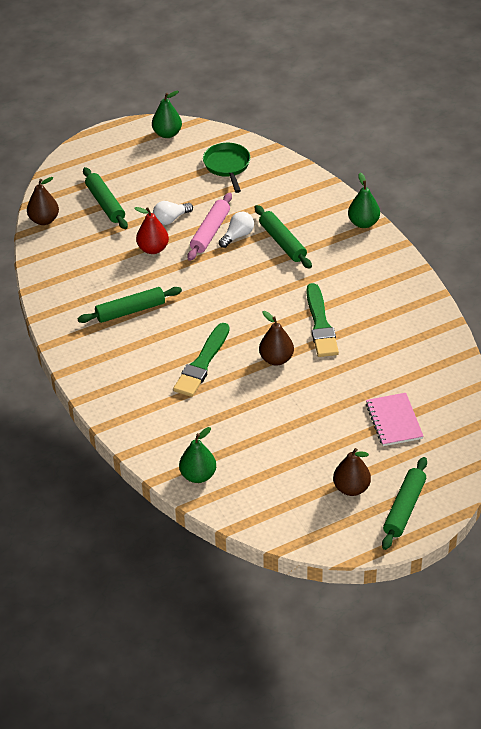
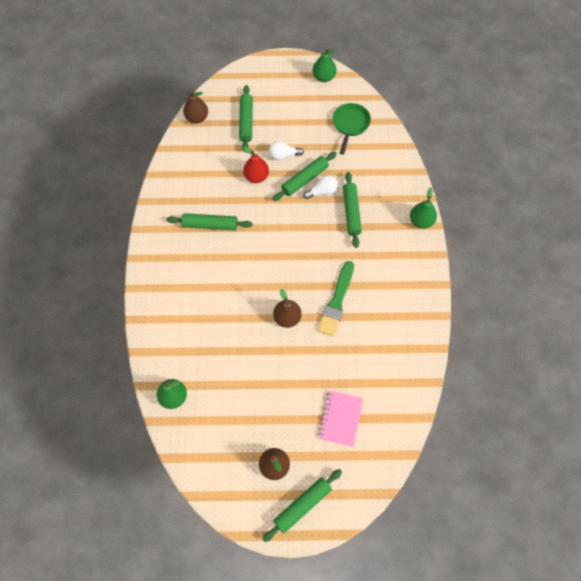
camera: 25 degrees right, 20 degrees up
green brush [173,323,230,397] -> none
pink rolling pin [188,193,232,261] -> green rolling pin [273,152,337,201]

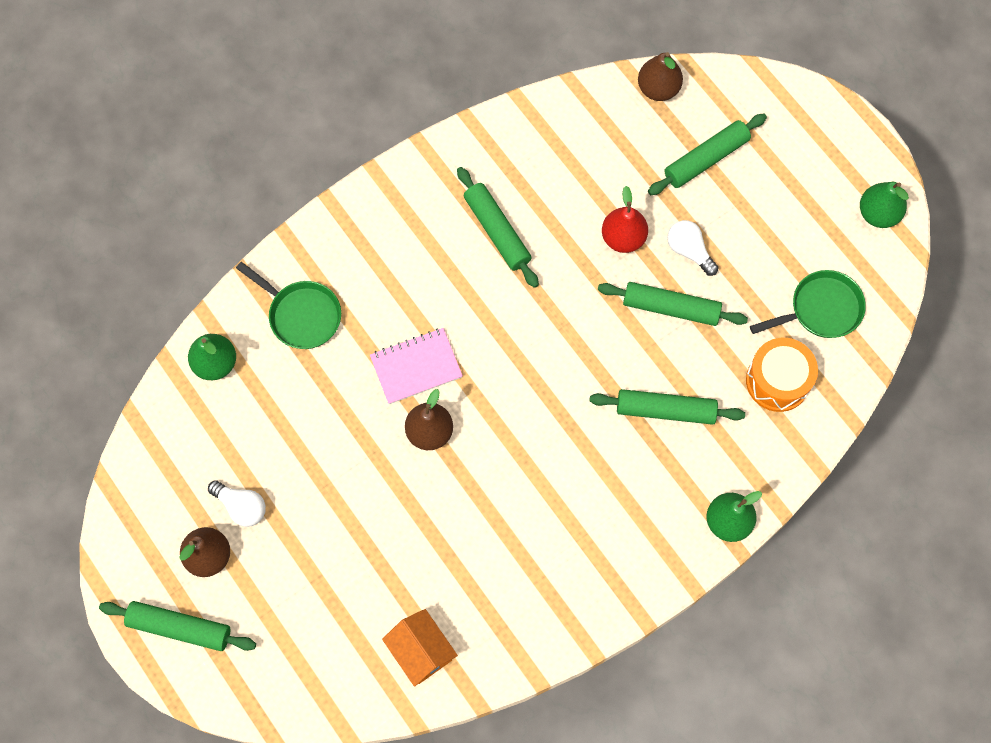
camera: 55 degrees right, 5 degrees up
white light bulb [303,175,338,199] -> white light bulb moved to [208,480,266,527]
green brush [318,261,354,336] -> none
pink notebook [318,391,363,447] -> pink notebook moved to [370,328,463,404]
green rolling pin [343,172,362,248] -> green rolling pin turned 45 degrees clockwise [589,389,745,425]
none -> green pan [236,262,341,349]
none -> orange house [382,609,458,686]
none -> orange drum [746,338,818,412]

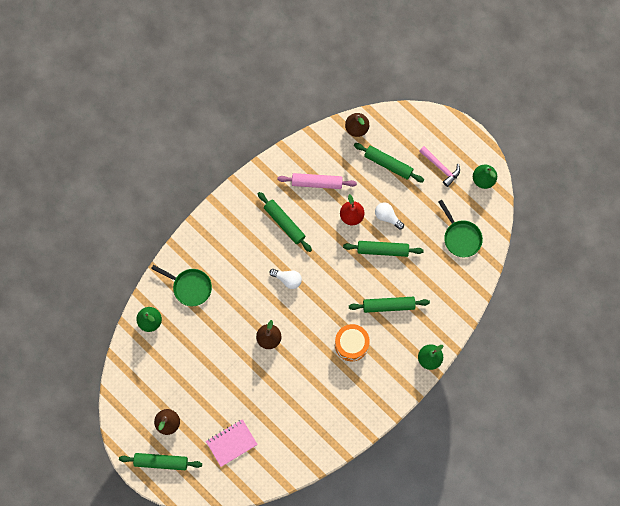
camera: 10 degrees left, 5 degrees up
white light bulb [208,480,266,527] -> white light bulb moved to [269,269,302,289]
pink notebook [370,328,463,404] -> pink notebook moved to [206,419,258,467]
orange house [382,609,458,686] -> none
green rolling pin [648,114,767,195] -> green rolling pin turned 75 degrees clockwise [354,143,424,182]
orange drum [746,338,818,412] -> orange drum moved to [335,324,370,361]
green pan [750,270,866,338] -> green pan turned 90 degrees clockwise [438,200,483,257]
none -> pink rolling pin [277,173,357,189]
none -> pink hammer [419,146,460,187]

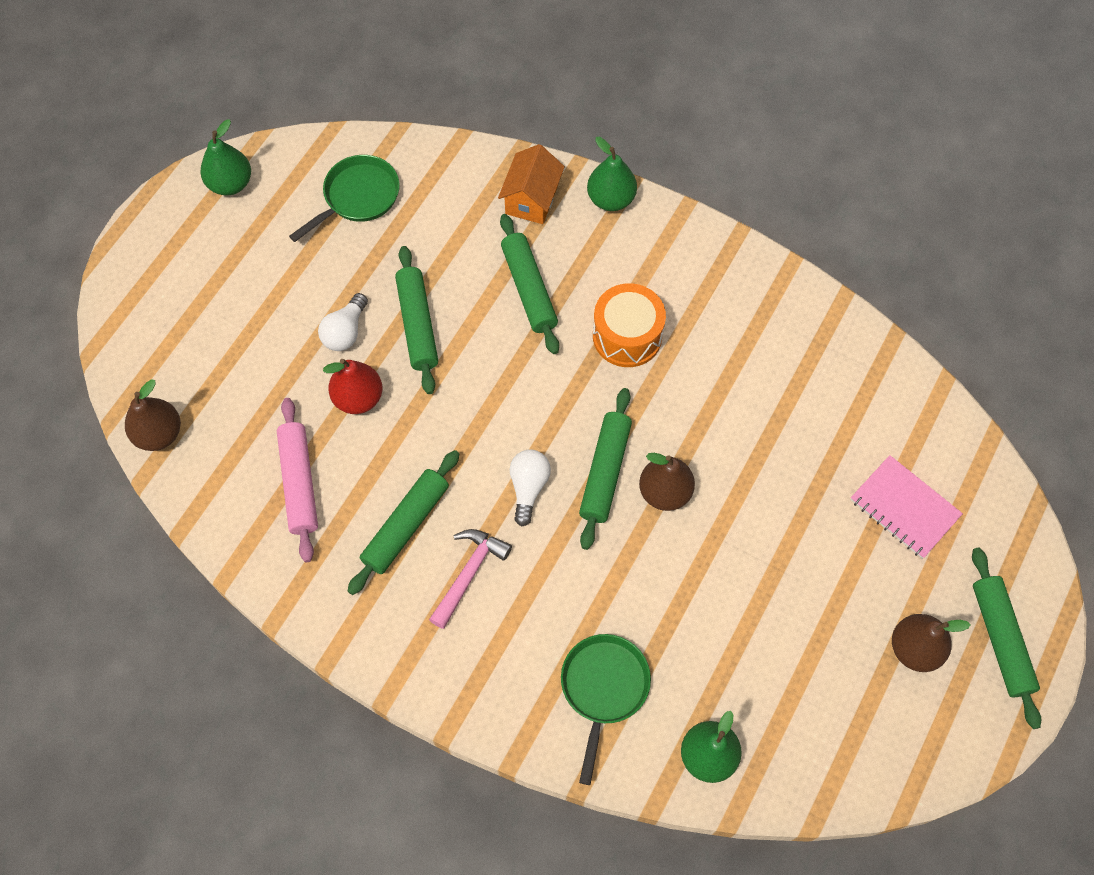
camera: 105 degrees left, 10 degrees down
green rolling pin [354,143,424,182] -> green rolling pin moved to [579,388,632,550]
pink hammer [419,146,460,187] -> pink hammer moved to [429,529,512,629]
none -> orange house [498,144,565,224]

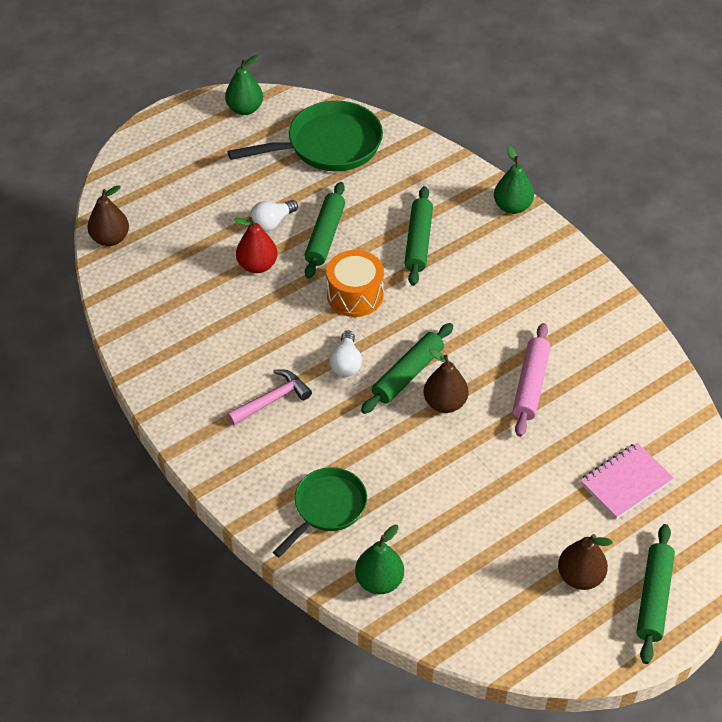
camera: 25 degrees right, 15 degrees down
pink rolling pin [277,398,318,562] -> pink rolling pin moved to [513,323,551,437]
green pan [289,155,400,242] -> green pan [227,101,383,172], size x1.58
green rolling pin [348,450,459,595] -> none
orange house [498,144,565,224] -> none
white light bulb [510,449,551,526] -> white light bulb turned 150 degrees clockwise [329,330,362,377]
orange drum [593,283,666,367] -> orange drum moved to [326,250,384,317]
pink notebook [850,455,963,559] -> pink notebook turned 75 degrees clockwise [580,443,674,519]

